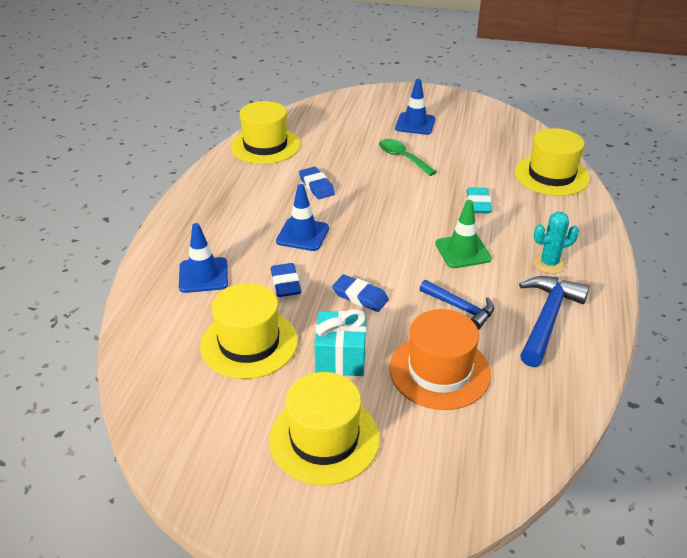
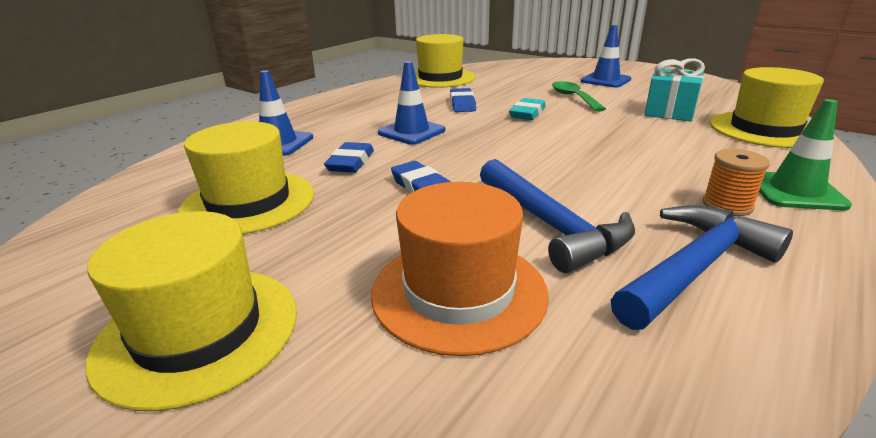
camera: 25 degrees right, 10 degrees down
turquoise gift [314,309,366,376] -> turquoise gift moved to [644,58,705,121]
blue hammer [420,280,494,330] -> blue hammer [480,159,635,273], size x1.55
green traffic cone [435,200,492,268] -> green traffic cone moved to [759,99,852,210]
turquoise eraser [467,187,492,213] -> turquoise eraser moved to [509,98,546,120]
turquoise cactus [533,212,579,274] -> orange spool [702,149,770,216]

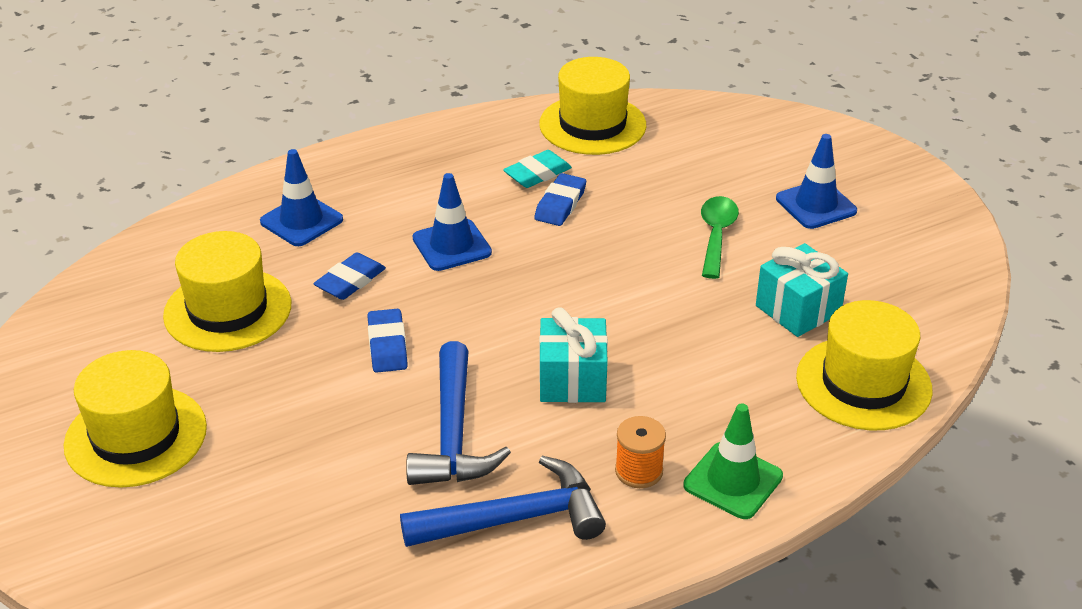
camera: 25 degrees right, 10 degrees up
orange hat [371,182,549,356] -> none
turquoise eraser [509,98,546,120] -> turquoise eraser moved to [503,150,572,188]
none -> turquoise gift [539,307,608,403]

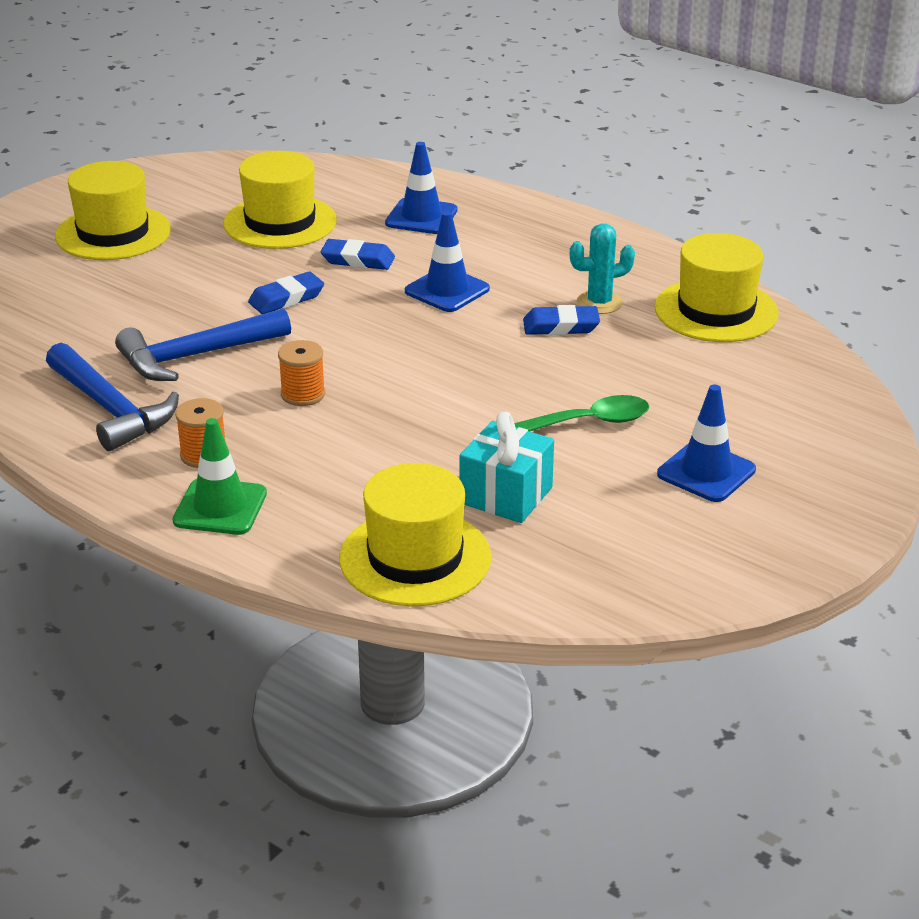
camera: 65 degrees right, 5 degrees down
turquoise eraser [503,150,572,188] -> turquoise cactus [570,223,635,314]
turquoise gift [539,307,608,403] -> orange spool [278,340,325,406]

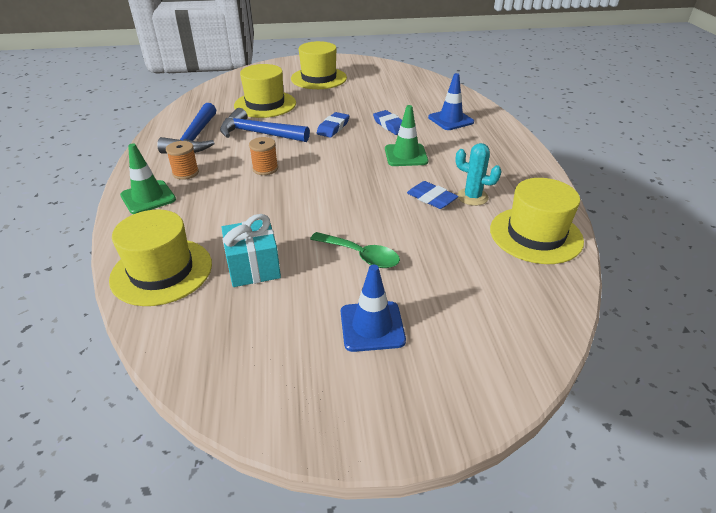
camera: 45 degrees right, 5 degrees up
yellow hat [223,151,337,249] -> yellow hat moved to [234,64,296,118]
blue eraser [248,272,324,314] -> blue eraser turned 75 degrees counterclockwise [317,112,349,138]
blue traffic cone [405,211,490,312] -> green traffic cone [385,105,428,166]

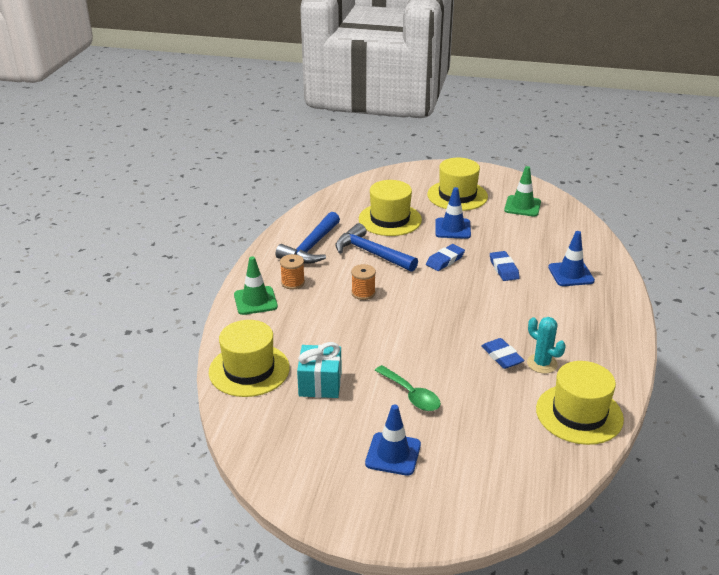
camera: 20 degrees right, 5 degrees down
green traffic cone [385,105,428,166] -> green traffic cone moved to [504,166,541,217]
none -> blue traffic cone [435,187,471,239]

